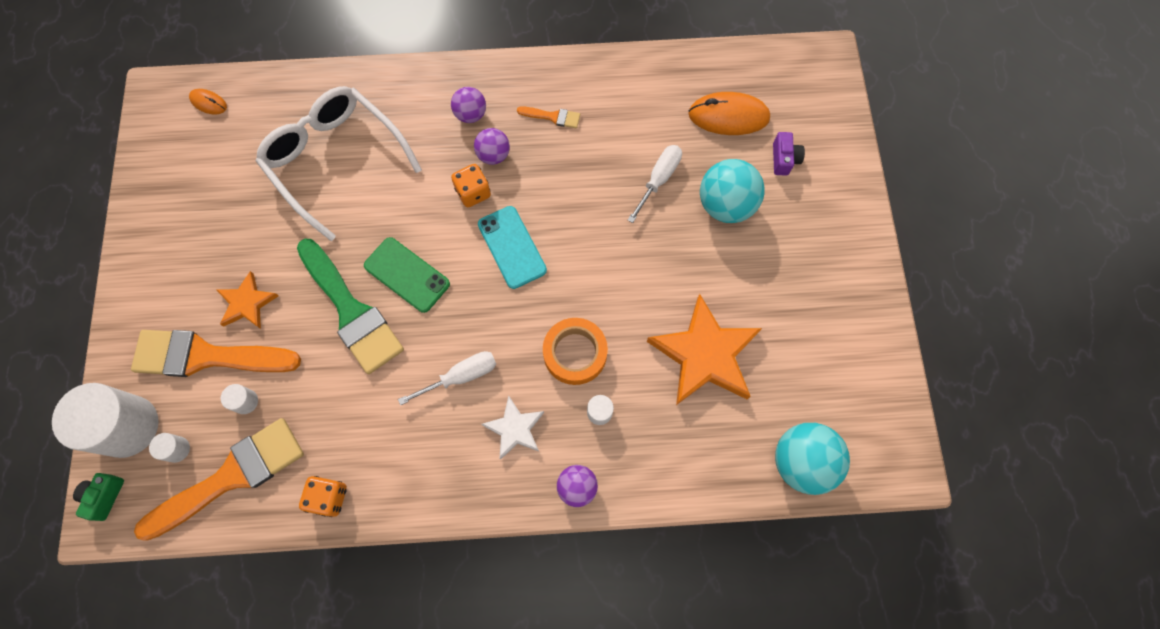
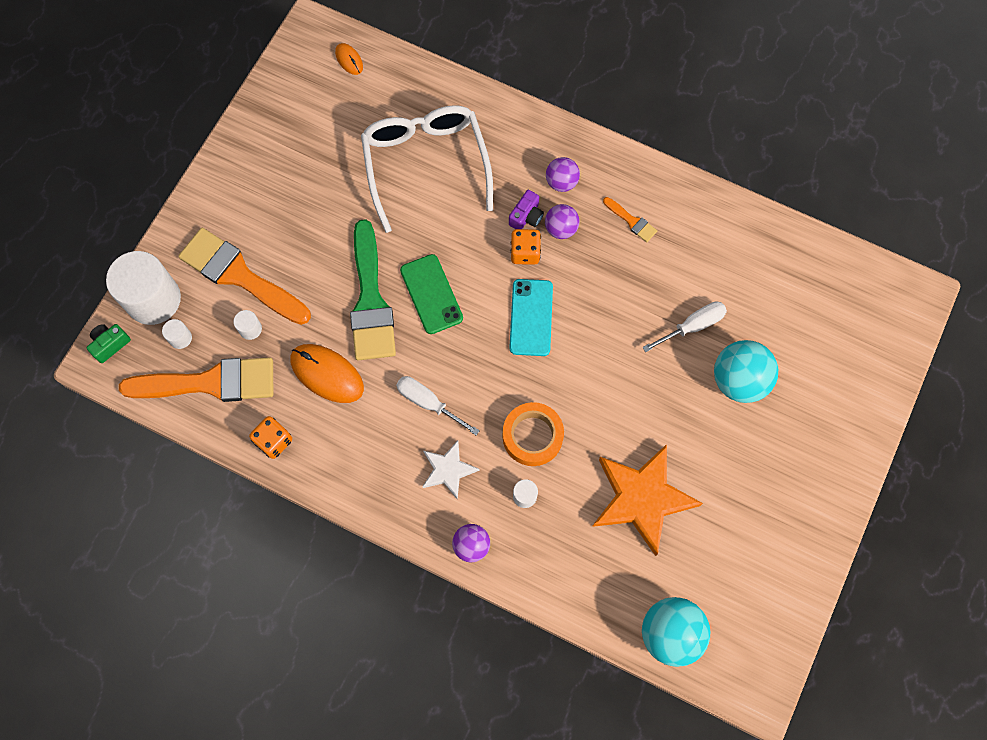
camera: 30 degrees right, 0 degrees up
orange star [217,271,278,329] -> none
white screwdriver [398,351,496,405] -> white screwdriver turned 150 degrees counterclockwise [396,376,480,435]
orange mouse [689,92,770,135] -> orange mouse moved to [291,344,364,403]
purple camera [773,132,805,176] -> purple camera moved to [509,190,544,229]

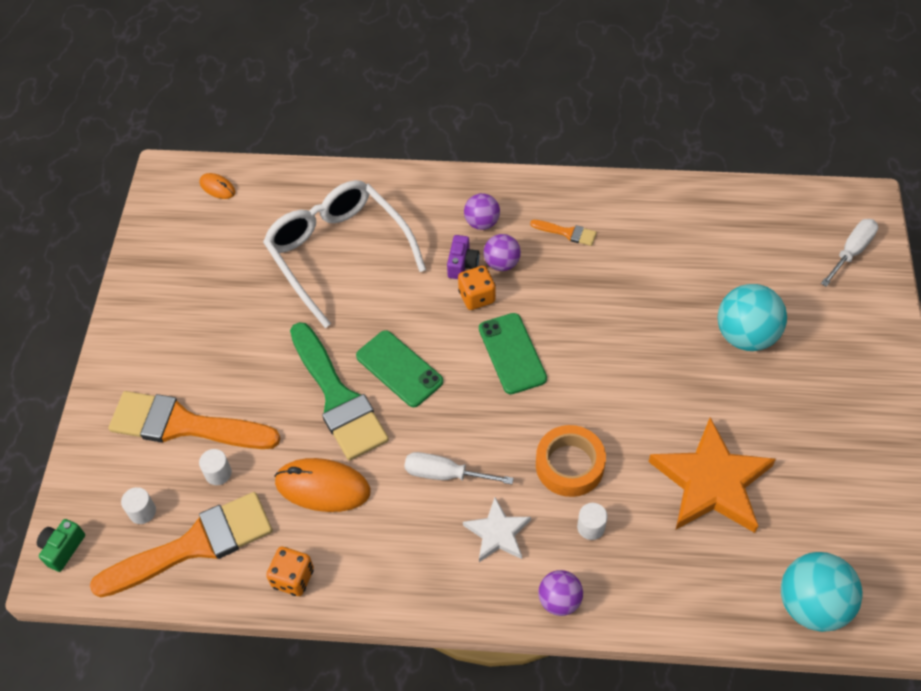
camera: 20 degrees left, 15 degrees down
white cylinder [106,251,181,325] -> none
turquoise phone [509,279,553,356] -> green phone [479,313,547,394]
white screwdriver [642,301,727,352] -> white screwdriver moved to [821,219,878,287]

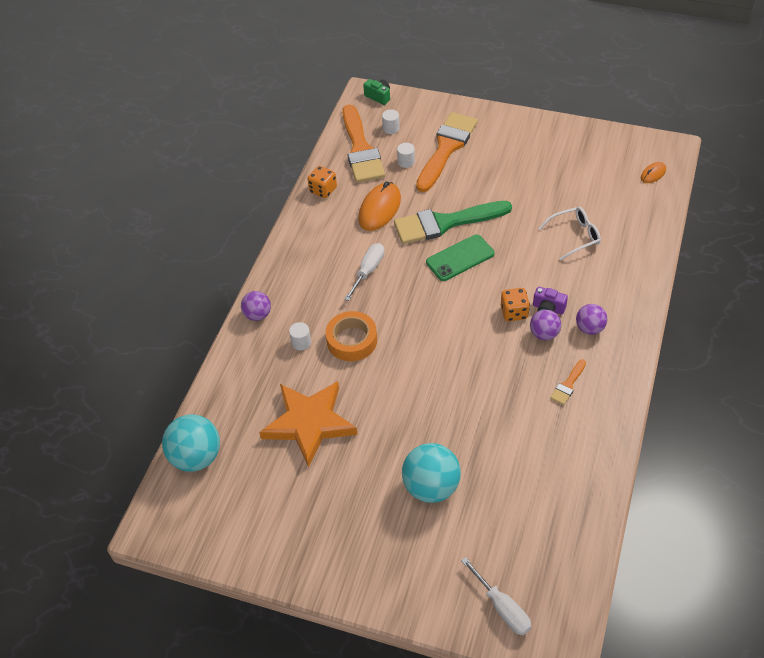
camera: 105 degrees right, 5 degrees down
white glasses [263,180,426,328] -> white glasses [539,207,601,260], size x0.51
white star [463,498,531,562] -> none
green phone [479,313,547,394] -> none

